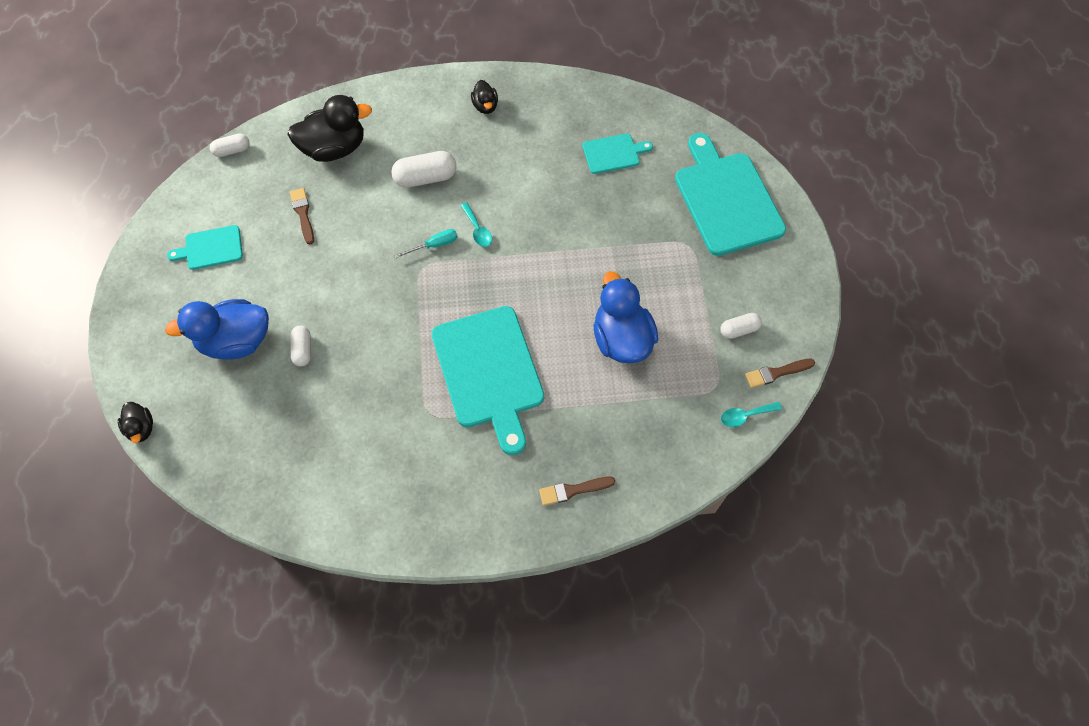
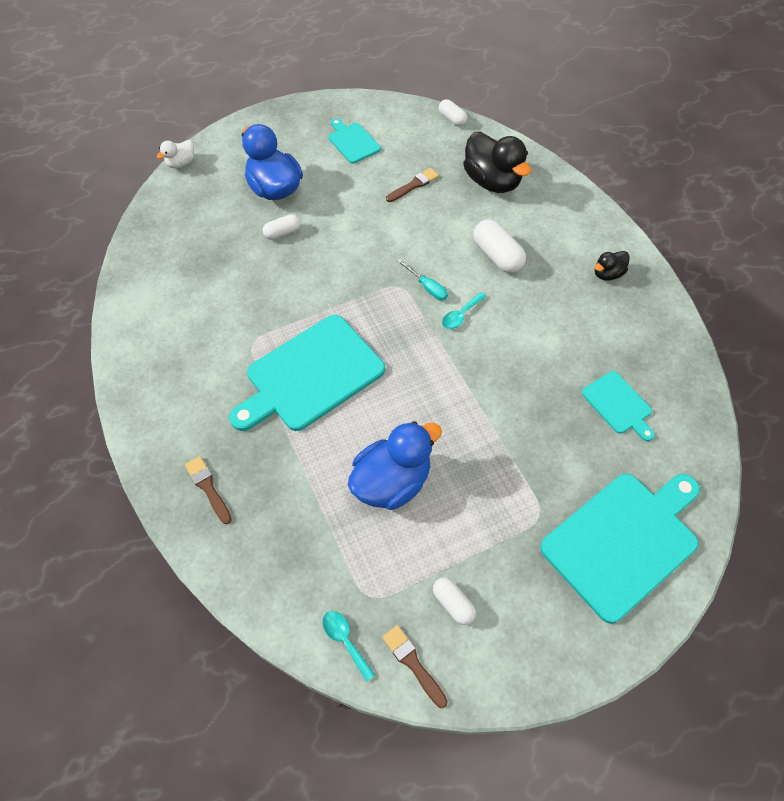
camera: 70 degrees right, 5 degrees down
black duck [118,402,153,443] -> white duck [157,140,194,169]

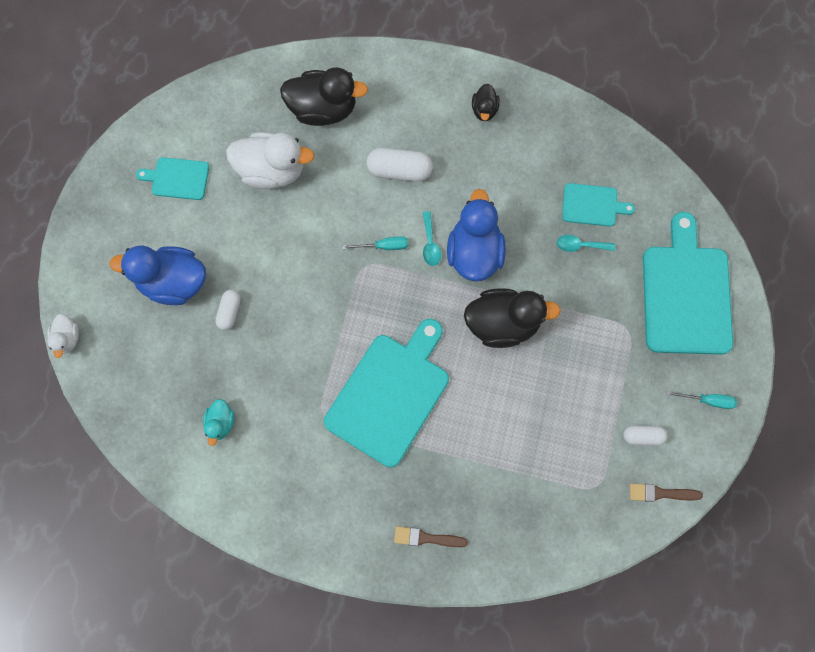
camera: 50 degrees left, 15 degrees up
turquoise cutting board [229,315,385,431] -> turquoise cutting board turned 150 degrees counterclockwise [324,319,449,467]
turquoise spoon [323,611,375,682] -> turquoise spoon moved to [556,235,615,252]
blue duck [348,421,442,510] -> blue duck moved to [447,189,506,282]
brown brush [386,168,439,202] -> white duck [226,132,315,189]
white capsule [439,99,467,126] -> none
none -> turquoise duck [203,399,235,446]
none -> black duck [464,288,561,348]
none -> turquoise screwdriver [666,391,737,409]

